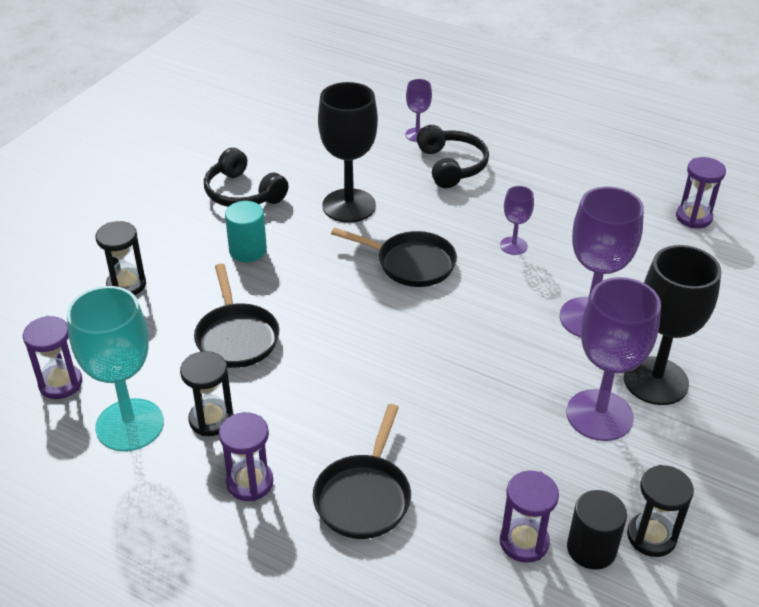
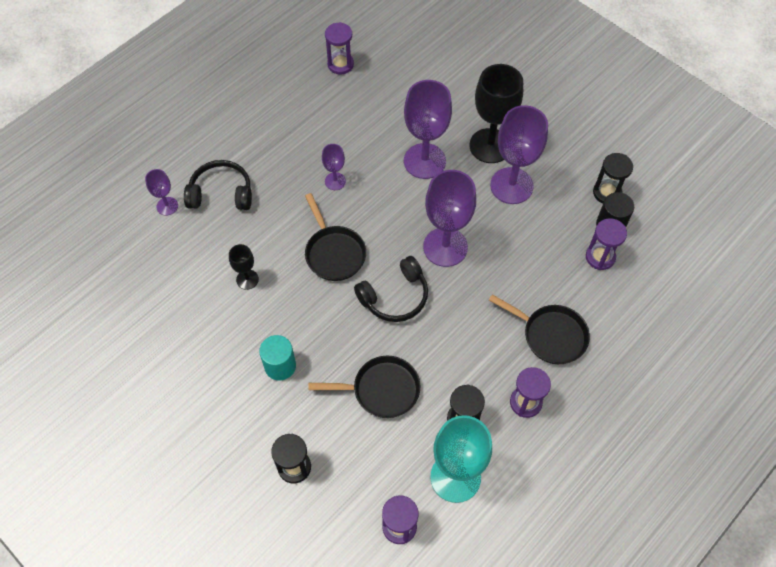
camera: 75 degrees left, 20 degrees up
black headphones [204,148,289,207] -> black headphones moved to [354,256,428,322]
black goblet [318,82,378,223] -> black goblet [229,244,259,290], size x0.49
black pan [331,227,457,287] -> black pan turned 120 degrees clockwise [305,193,366,281]
none -> purple goblet [423,170,476,267]

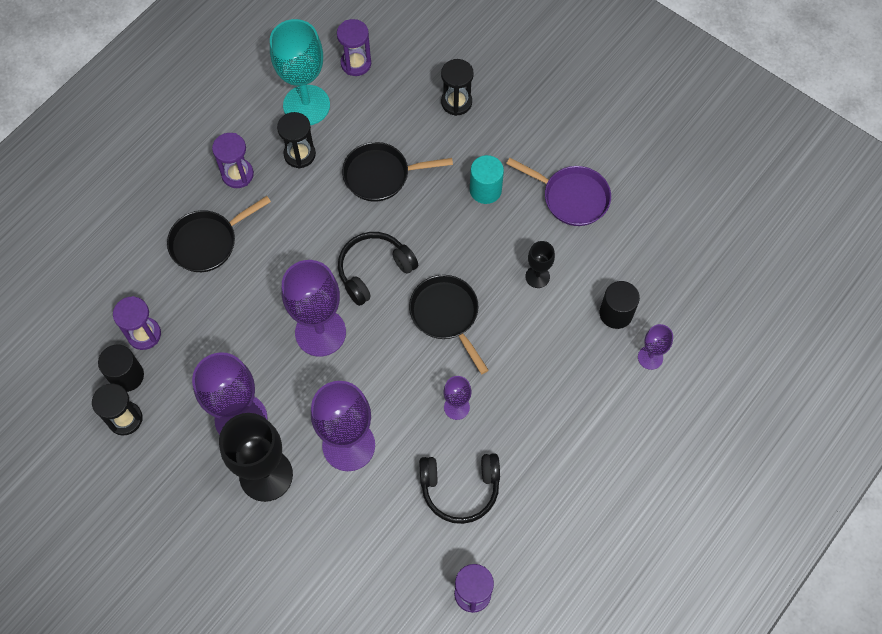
camera: 175 degrees right, 5 degrees up
black headphones [184,160,252,210] -> black headphones moved to [419,453,500,524]
black pan [489,294,590,364] -> black pan turned 60 degrees counterclockwise [167,196,271,272]
none -> purple pan [506,158,611,226]
none -> black cylinder [600,281,640,329]

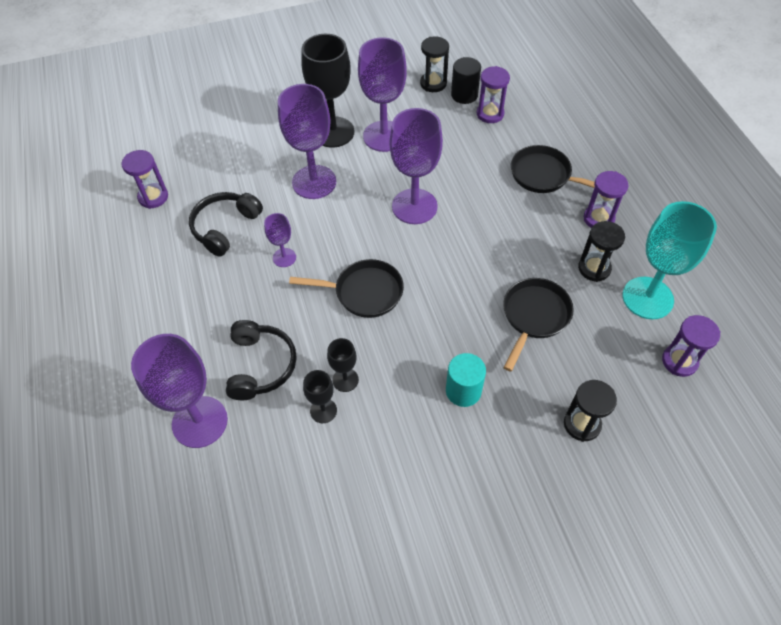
camera: 125 degrees right, 10 degrees down
black pan [167,196,271,272] -> black pan turned 60 degrees counterclockwise [511,145,595,193]
black headphones [338,232,418,306] -> black headphones moved to [226,320,297,400]
purple pan [506,158,611,226] -> none
black cylinder [600,281,640,329] -> none
purple goblet [638,324,673,370] -> purple goblet [131,334,228,448], size x2.03
none -> black goblet [303,370,337,423]

